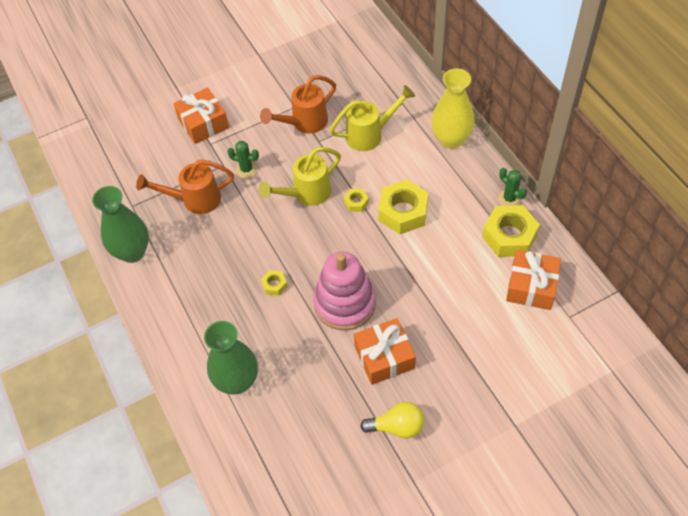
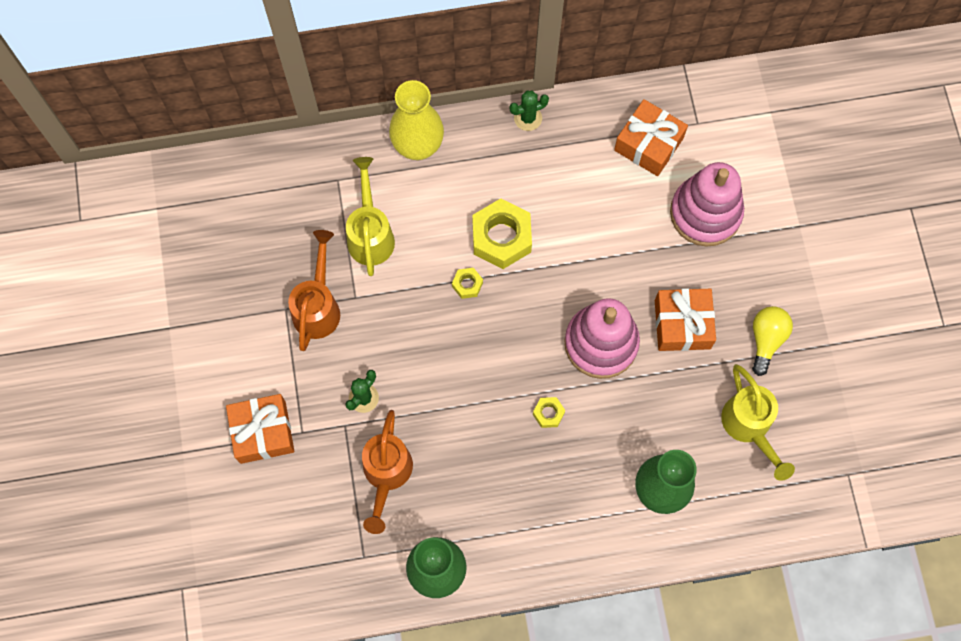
camera: 75 degrees left, 15 degrees up
yellow watering can [259,147,341,206] -> yellow watering can moved to [721,364,795,481]
orange watering can [260,75,336,133] -> orange watering can turned 150 degrees counterclockwise [288,230,340,351]
yellow nut [482,205,540,257] -> none
none -> pink stacking toy [670,162,744,247]

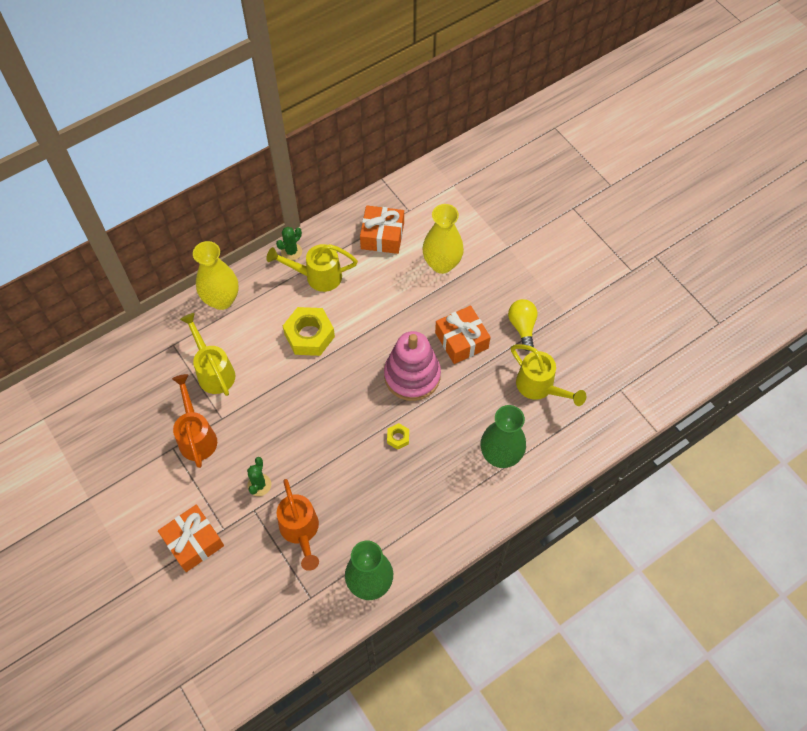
camera: 25 degrees left, 10 degrees down
yellow nut [452,268,483,299] -> none
pink stacking toy [670,162,744,247] -> yellow vase [422,204,464,274]
none -> yellow watering can [266,244,358,292]

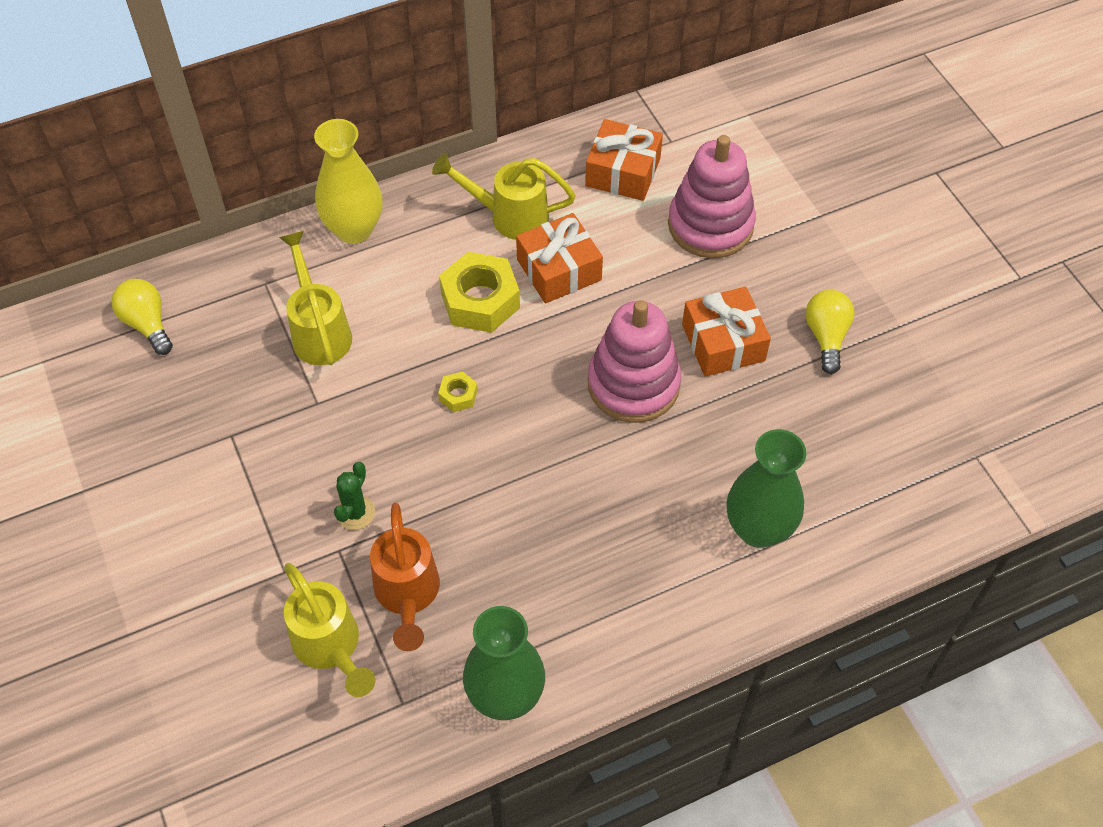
camera: 10 degrees right, 5 degrees down
orange gift [158,505,224,572] -> orange gift moved to [516,213,603,303]
orange watering can [172,374,217,468] -> none
green cactus [276,227,302,260] -> none
yellow nut [387,423,409,450] -> yellow nut moved to [438,371,478,412]
yellow vase [422,204,464,274] -> pink stacking toy [668,135,756,258]
yellow watering can [511,344,586,406] -> yellow watering can moved to [284,563,375,697]
none -> yellow light bulb [111,279,173,355]

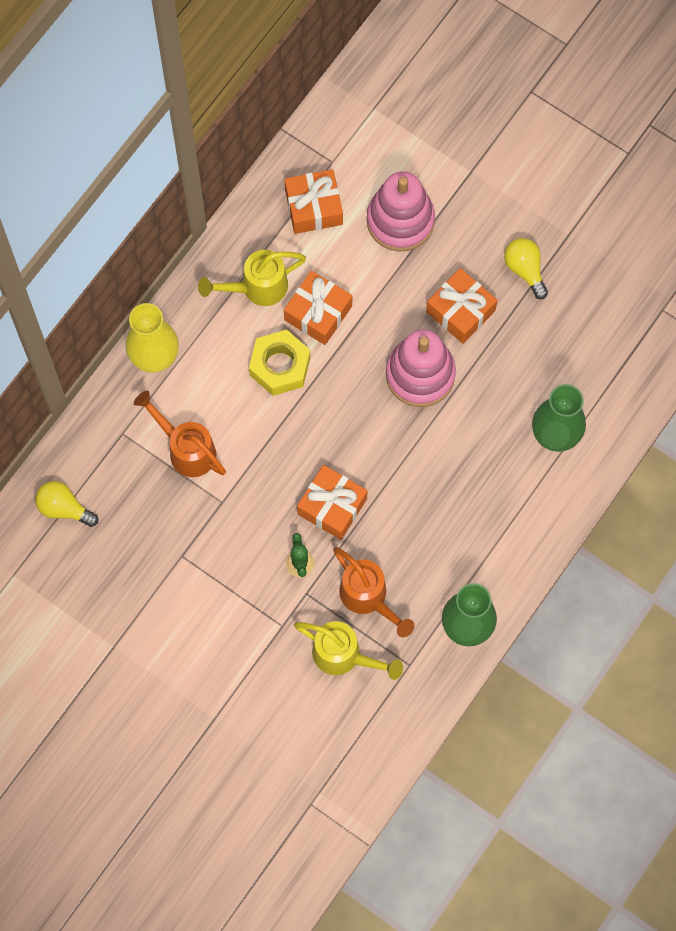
camera: 30 degrees left, 15 degrees up
yellow watering can [279,231,352,365] -> orange watering can [134,391,226,477]
yellow nut [438,371,478,412] -> none
none -> orange gift [297,465,367,540]

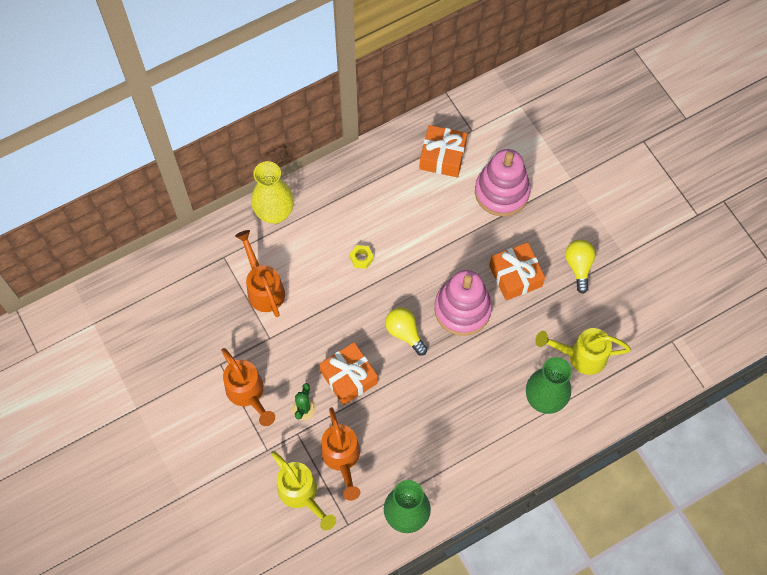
camera: 25 degrees right, 5 degrees down
yellow light bulb [35,481,98,527] -> yellow light bulb moved to [385,308,427,356]
yellow watering can [198,250,306,306] -> yellow watering can moved to [535,328,631,375]
yellow nut [249,330,310,396] -> yellow nut [350,245,374,269], size x0.47
orange gift [284,271,352,345] -> none
none -> orange watering can [221,348,275,426]

